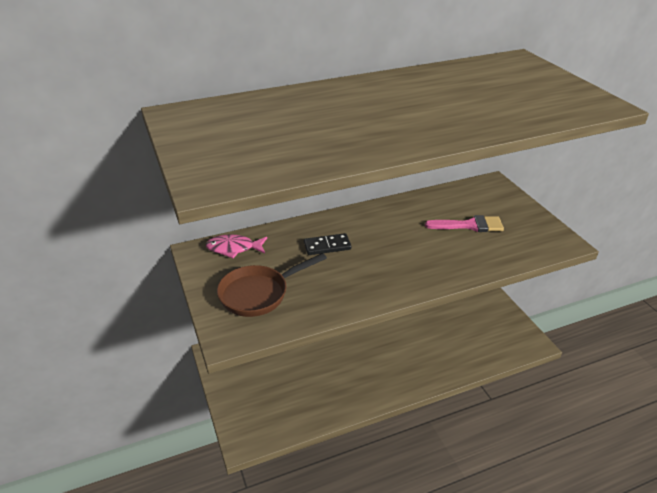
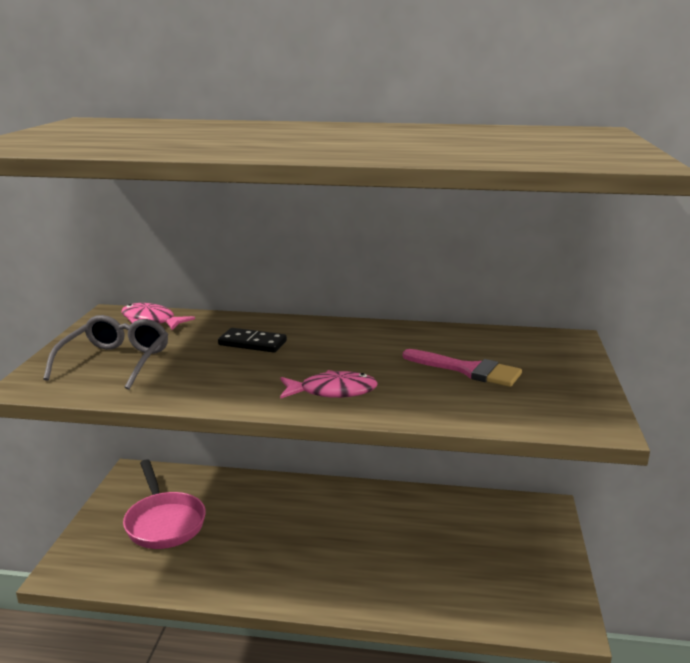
camera: 30 degrees right, 15 degrees down
brown pan [217,253,327,317] -> grey glasses [43,315,168,390]
none -> pink pan [123,459,206,549]
none -> pink fish [280,370,378,399]

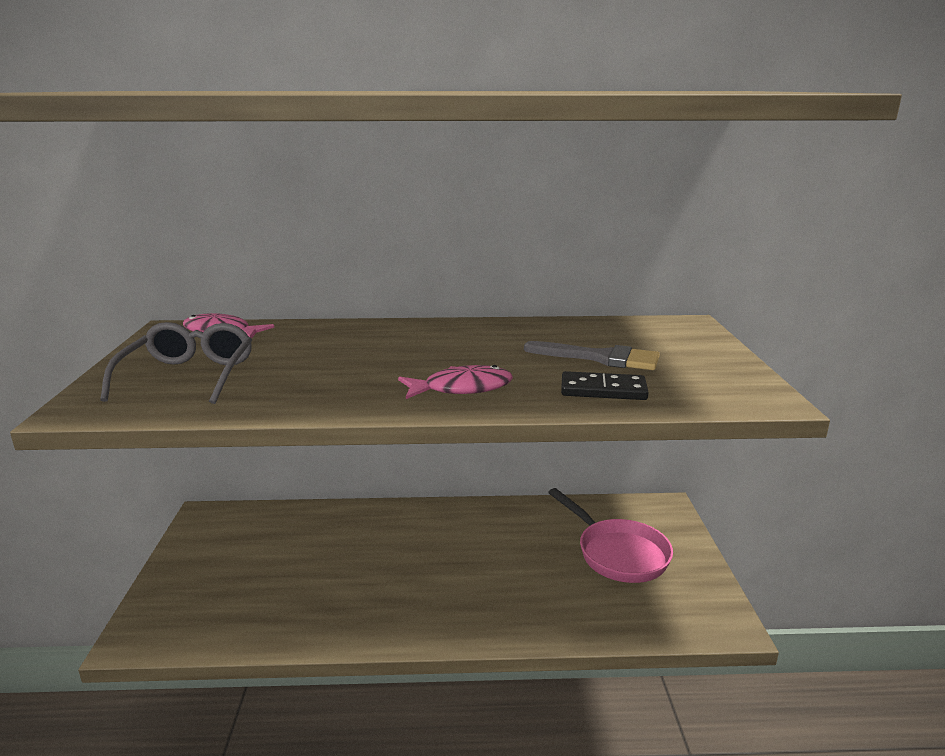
camera: 10 degrees left, 0 degrees up
pink pan [123,459,206,549] -> pink pan moved to [548,488,673,583]
black domino [218,328,287,353] -> black domino moved to [561,371,649,400]
pink brush [403,349,522,387] -> grey brush [524,341,660,370]

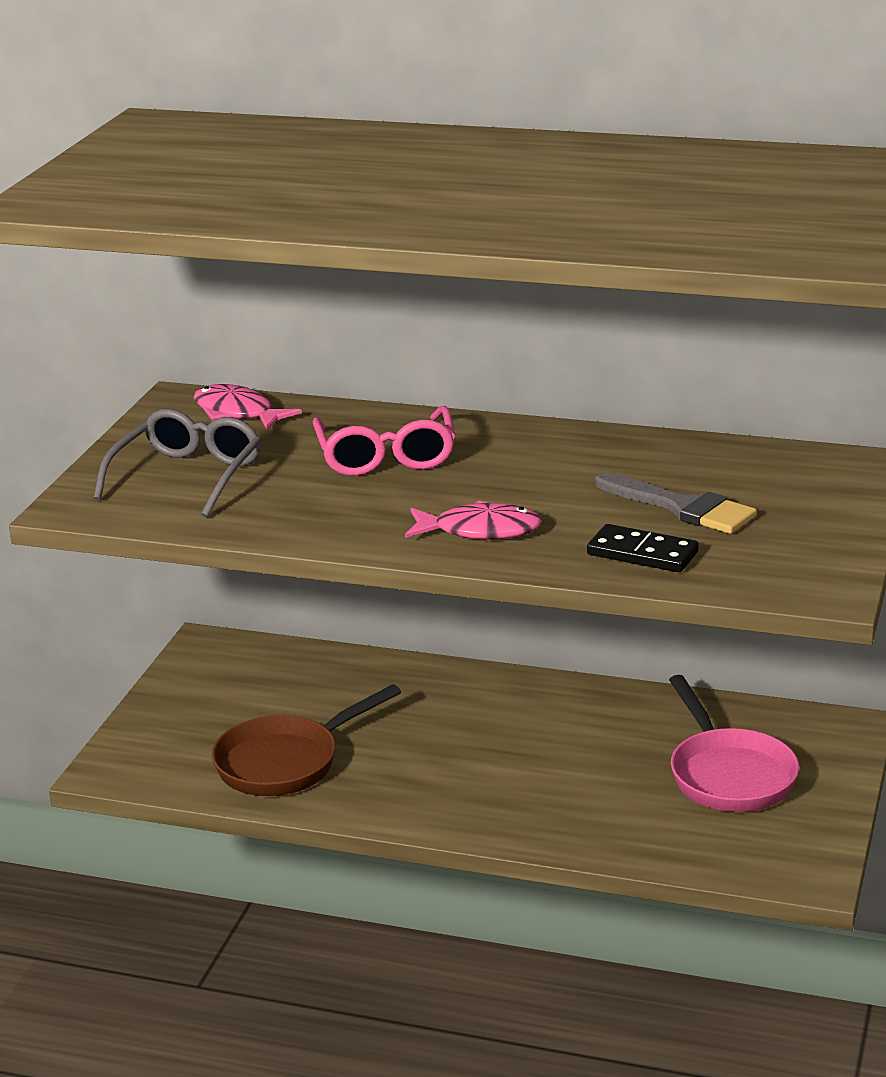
camera: 20 degrees right, 5 degrees up
none -> brown pan [212,684,401,796]
none -> pink glasses [312,406,455,476]

